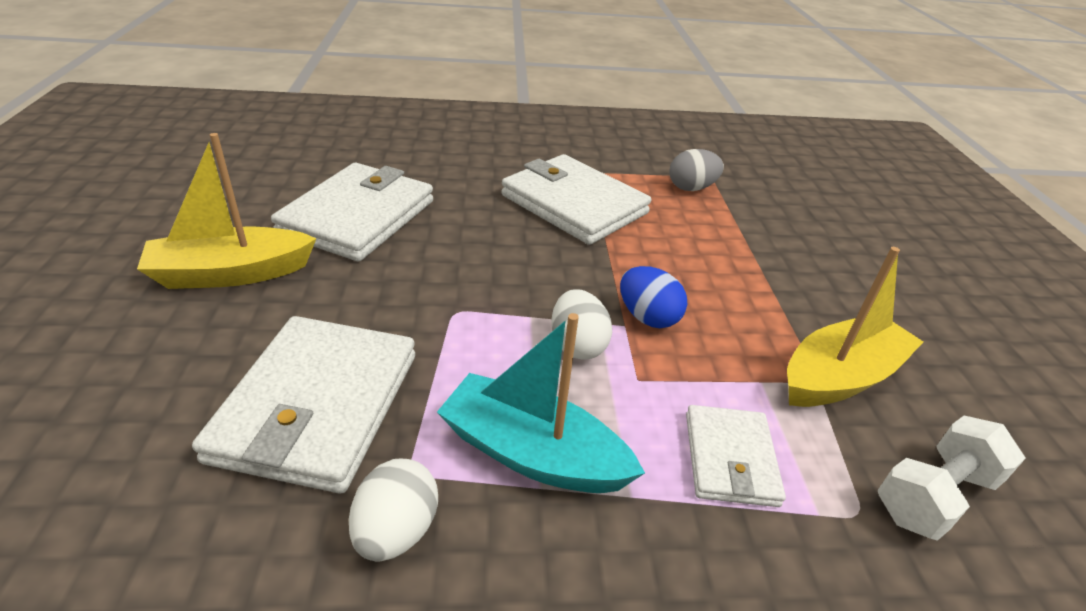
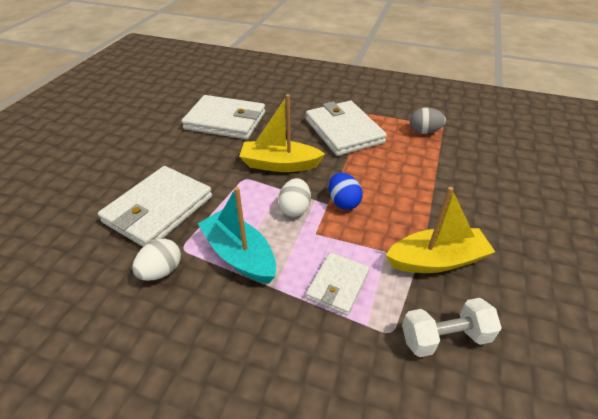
camera: 25 degrees right, 5 degrees up
yellow boat [137,133,317,289] -> yellow boat moved to [239,94,325,172]
white wallet [271,163,433,261] -> white wallet turned 60 degrees clockwise [181,95,265,140]

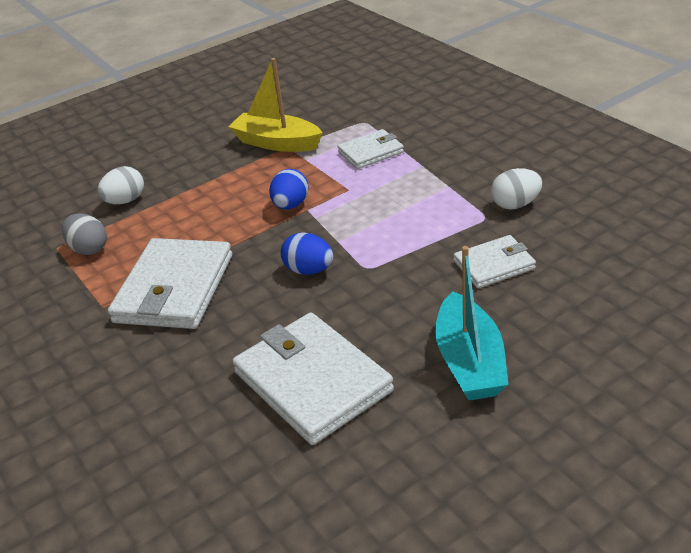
camera: 140 degrees left, 5 degrees down
white wallet [98,166,212,247] -> white wallet [454,235,536,288], size x0.56
turquoise boat [198,187,276,283] -> turquoise boat moved to [435,246,509,400]
yellow boat [239,94,325,172] -> blue egg [281,232,333,275]
white egg [279,178,311,217] -> white egg moved to [97,166,144,204]
white dumbbell [402,298,502,357] -> none

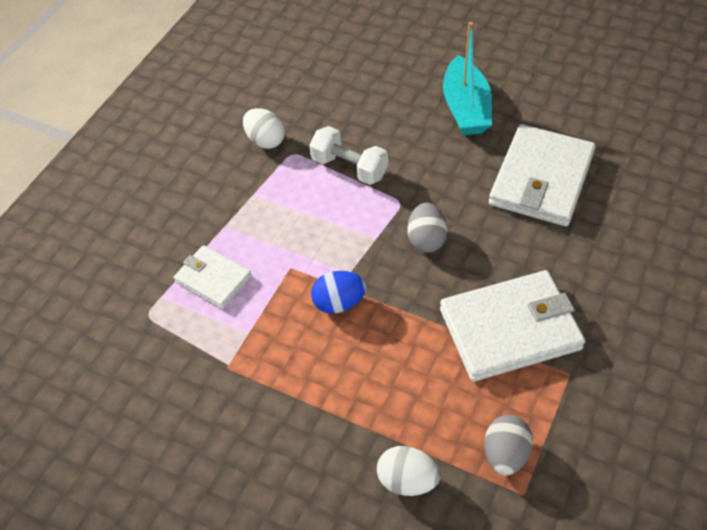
camera: 120 degrees left, 15 degrees up
yellow boat [228,58,323,152] -> none
blue egg [281,232,333,275] -> grey egg [407,203,447,253]
turquoise boat [435,246,509,400] -> turquoise boat turned 120 degrees clockwise [443,22,492,135]
white wallet [454,235,536,288] -> none
none -> white dumbbell [309,126,388,185]

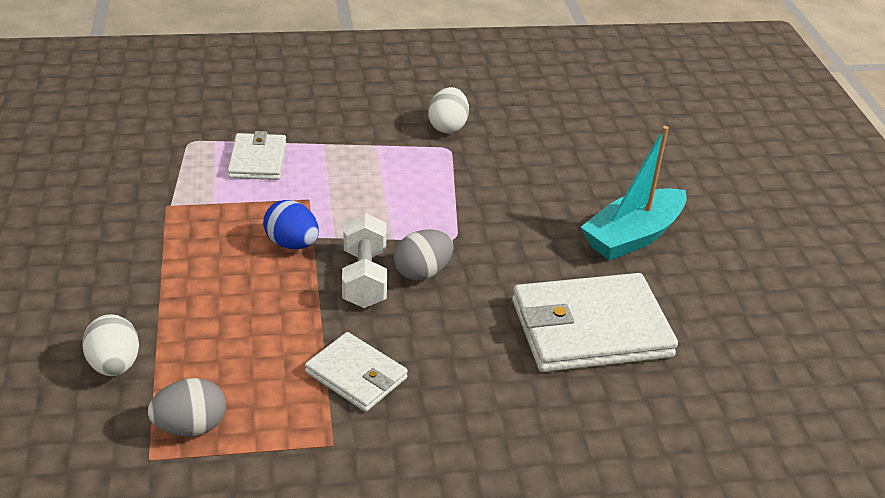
camera: 50 degrees right, 15 degrees down
white dumbbell [309,126,388,185] -> white dumbbell moved to [342,213,387,308]
white wallet [440,270,585,382] -> white wallet [305,332,408,412], size x0.56

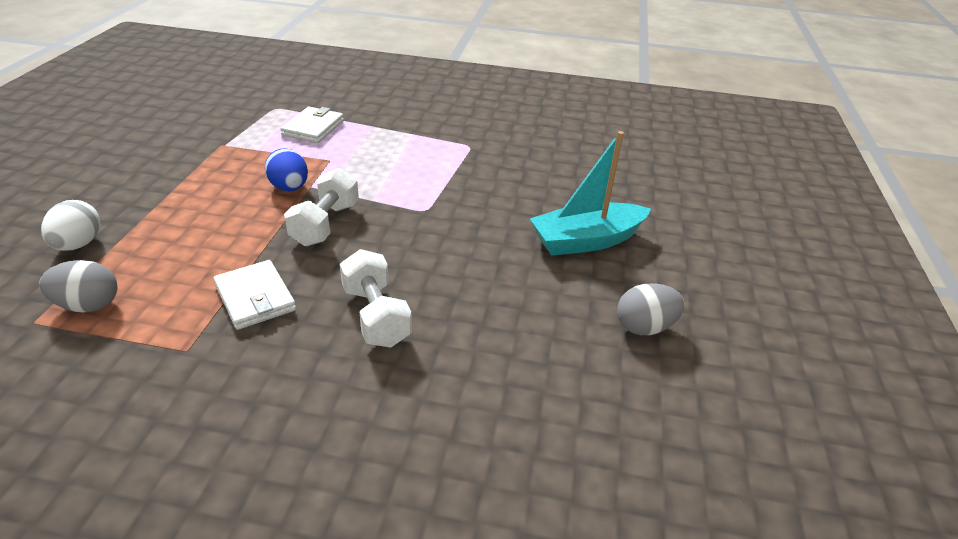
camera: 20 degrees right, 0 degrees up
grey egg [393,229,453,281] -> grey egg moved to [617,283,684,335]
white egg [428,87,469,133] -> none
white wallet [512,273,678,372] -> none
none -> white dumbbell [340,249,412,348]

